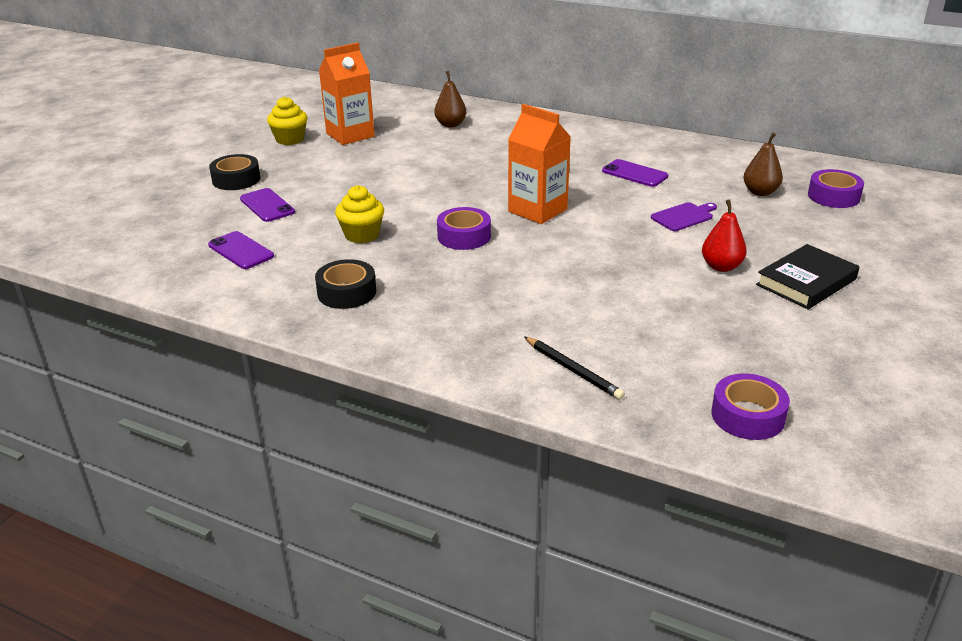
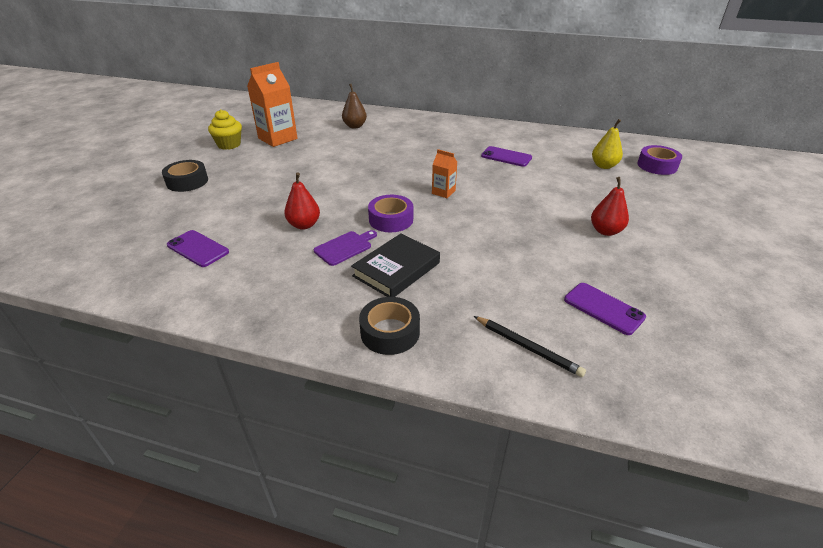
camera: 10 degrees left, 5 degrees up
purple phone [240,188,295,222] -> purple phone moved to [564,283,646,335]
black tape [315,259,376,309] -> black tape moved to [359,297,420,355]
yellow cupcake [335,185,384,243] -> red pear [284,173,320,230]
orange carton [508,104,571,224] -> orange carton [432,149,457,198], size x0.51
purple cutting board [651,202,717,231] -> purple cutting board moved to [314,230,377,266]
purple tape [711,374,790,440] -> none
brown pear [743,132,783,196] -> yellow pear [592,119,623,169]
black book [756,244,859,309] -> black book moved to [351,233,440,297]

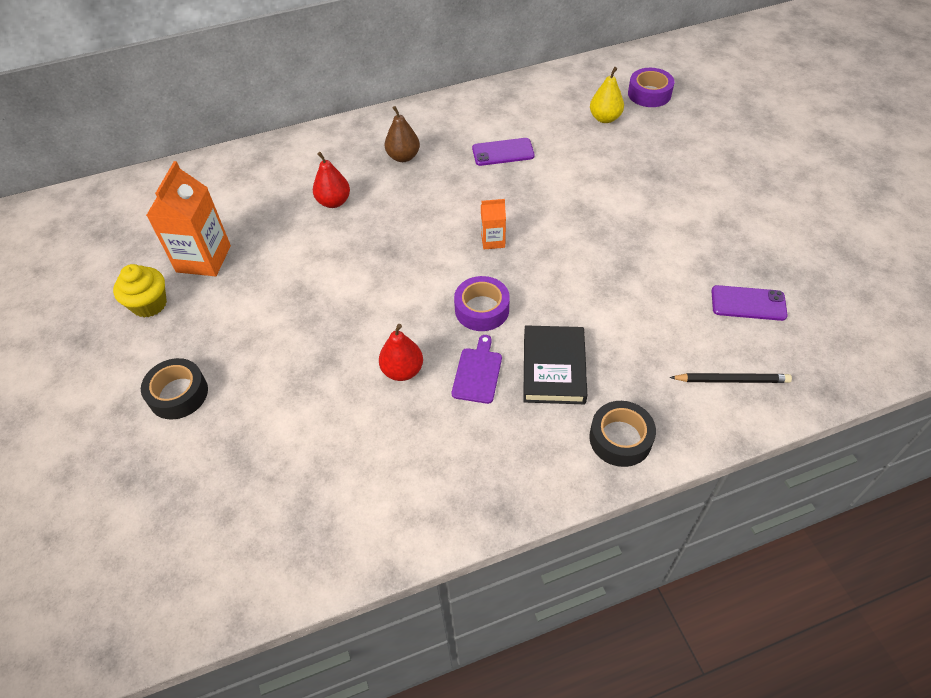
camera: 35 degrees left, 15 degrees up
purple phone [167,230,229,267] -> none
brown pear [342,83,367,129] -> brown pear moved to [385,106,420,162]
red pear [591,177,629,236] -> red pear moved to [313,152,350,208]

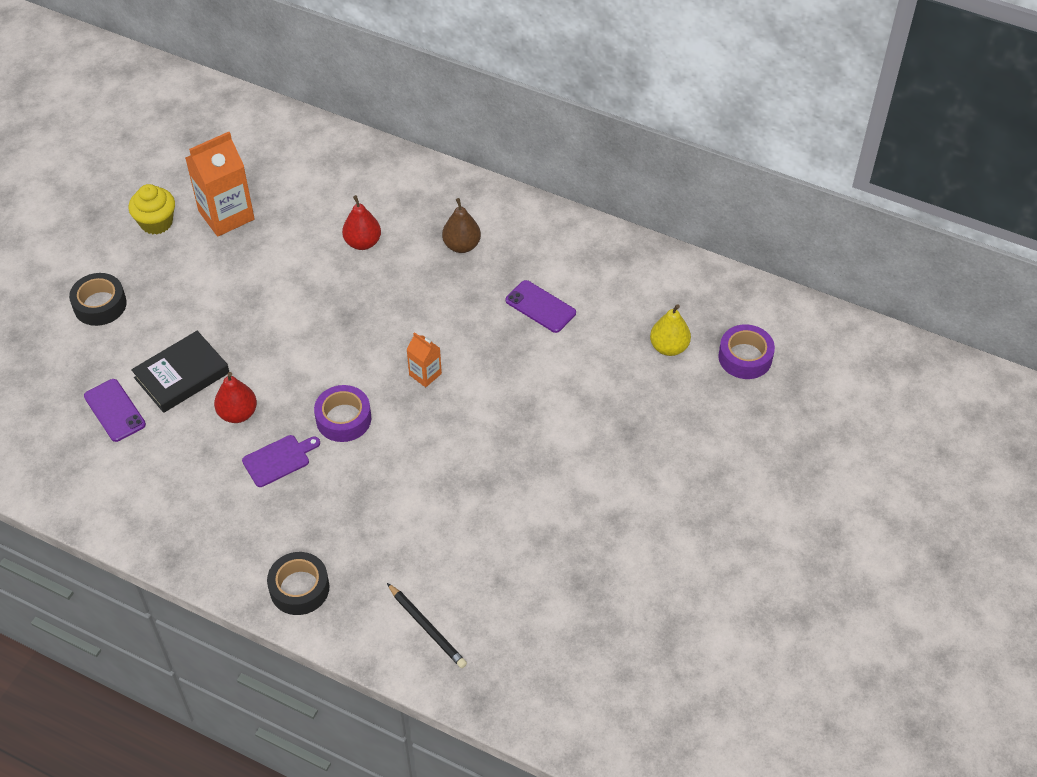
camera: 45 degrees right, 0 degrees up
black book [523,325,587,404] -> black book moved to [131,331,229,413]
purple phone [711,285,788,321] -> purple phone moved to [84,379,146,442]

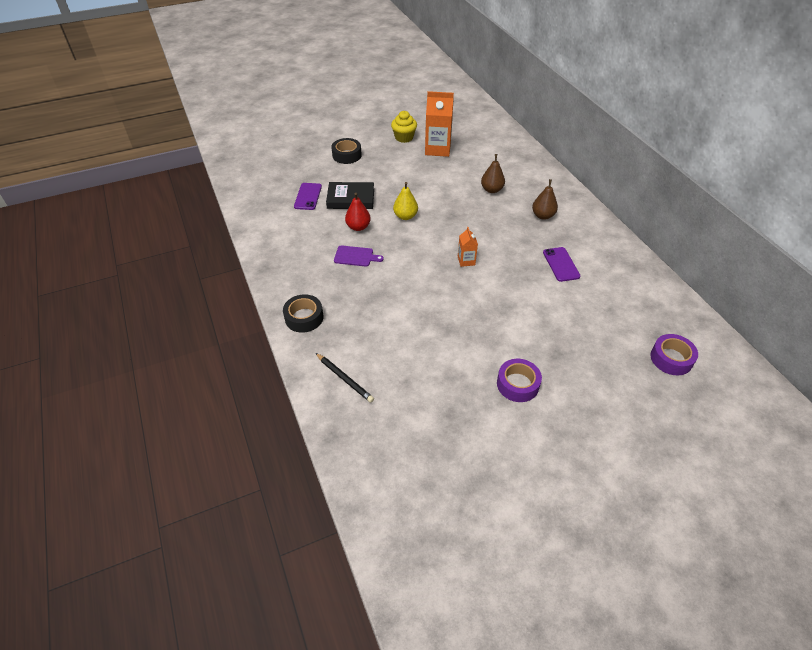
camera: 40 degrees right, 5 degrees down
purple tape [314,385,371,442] -> purple tape moved to [497,359,542,402]
red pear [342,195,381,250] -> brown pear [481,154,505,193]
black pencil [387,583,467,668] -> black pencil turned 45 degrees counterclockwise [316,353,374,403]
yellow pear [650,304,691,356] -> yellow pear moved to [393,182,418,220]

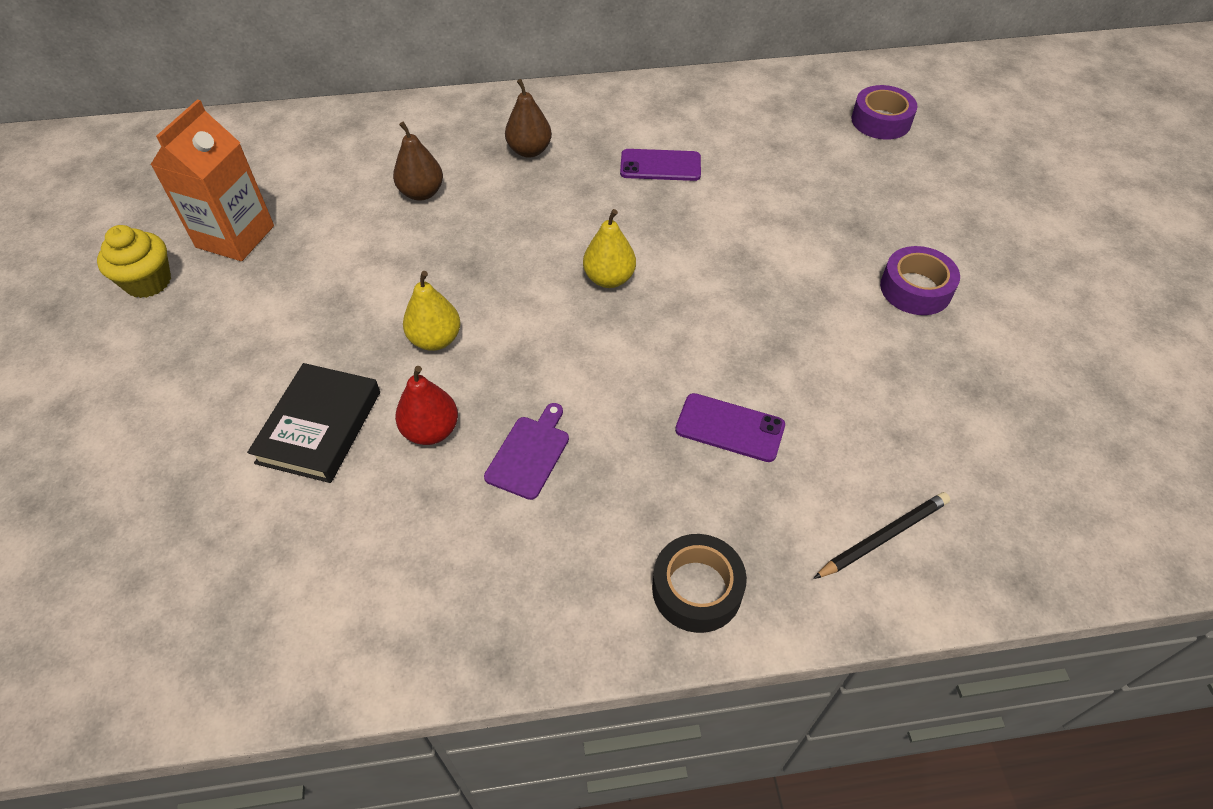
camera: 75 degrees left, 5 degrees up
purple phone [294,183,322,210] -> purple phone moved to [675,393,785,462]
black tape [331,138,362,164] -> none
orange carton [458,227,478,267] -> yellow pear [583,209,636,288]

